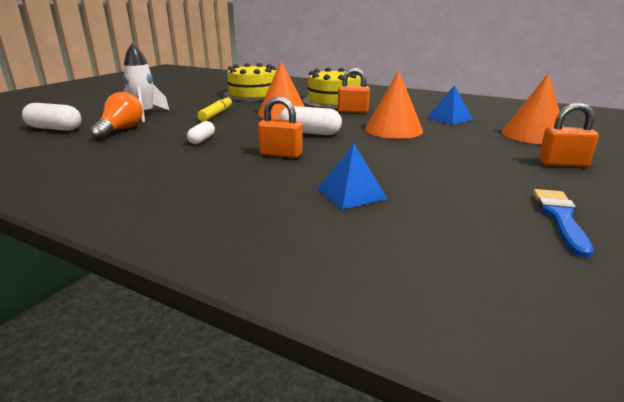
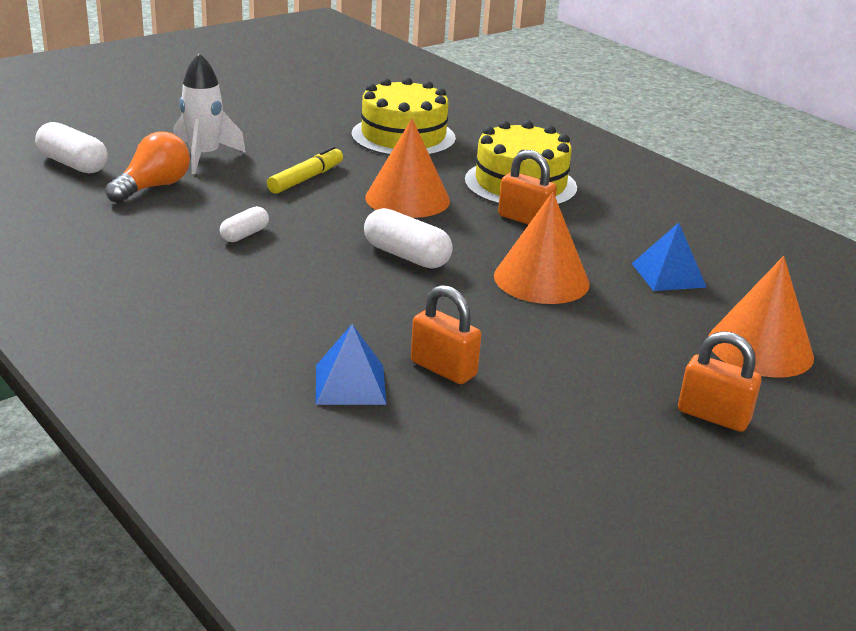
camera: 20 degrees right, 5 degrees up
orange padlock [258,96,303,158] -> orange padlock moved to [411,285,481,384]
blue brush [533,189,593,258] -> none

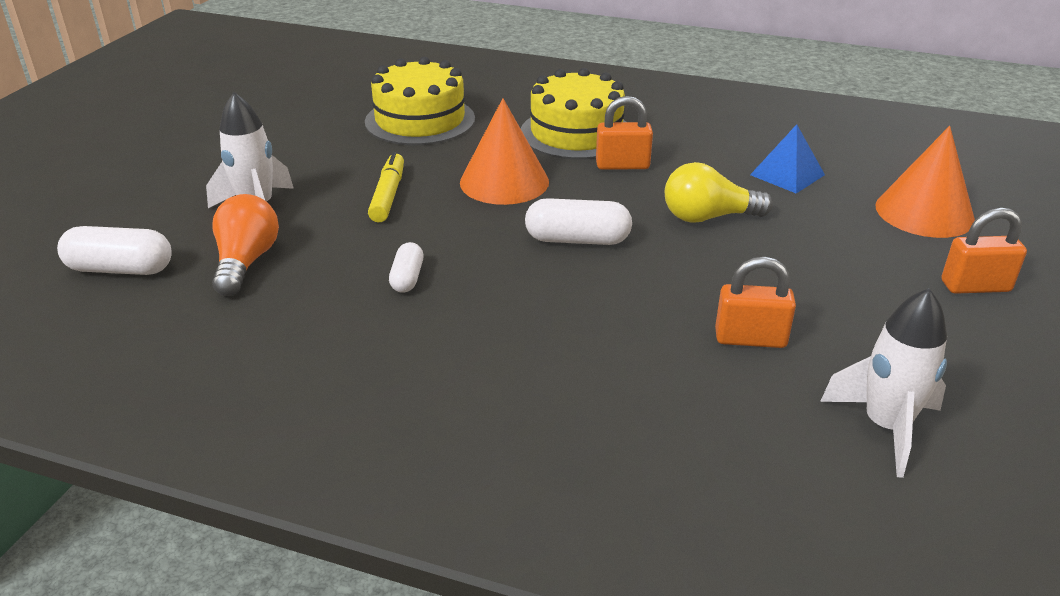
camera: 30 degrees left, 5 degrees up
blue pyramid [316,324,386,405] -> none
orange cone [494,192,590,304] -> yellow light bulb [665,162,773,223]
none -> white rocket [820,288,947,478]

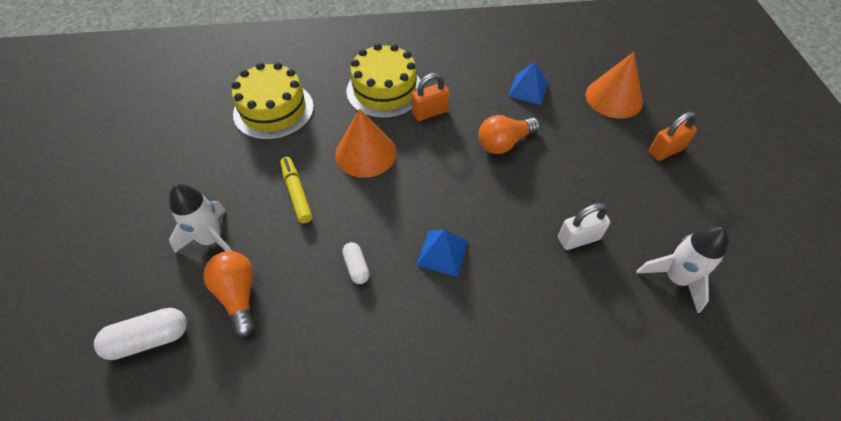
camera: 25 degrees left, 20 degrees up
white capsule [525,198,632,245] -> none
yellow light bulb [665,162,773,223] -> orange light bulb [478,115,540,154]
orange padlock [715,257,796,348] -> white padlock [558,203,610,250]
none -> blue pyramid [416,230,468,277]

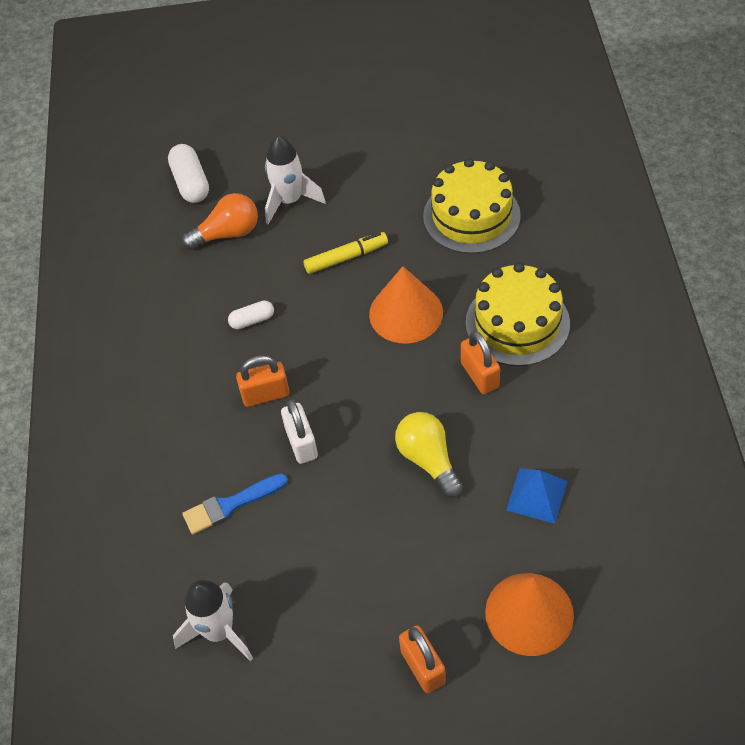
camera: 95 degrees right, 0 degrees up
blue pyramid [416,230,468,277] -> orange padlock [236,355,290,407]
orange light bulb [478,115,540,154] -> yellow light bulb [395,412,463,498]
white padlock [558,203,610,250] -> white padlock moved to [281,400,318,464]
none -> blue brush [182,473,288,535]

